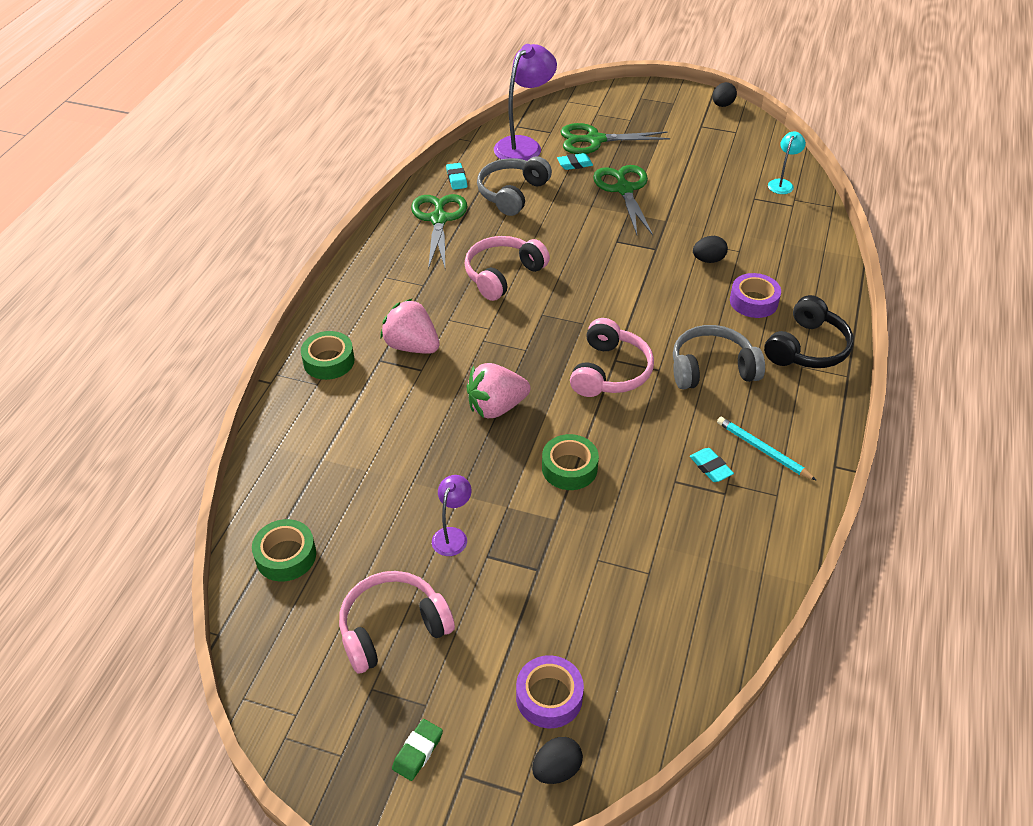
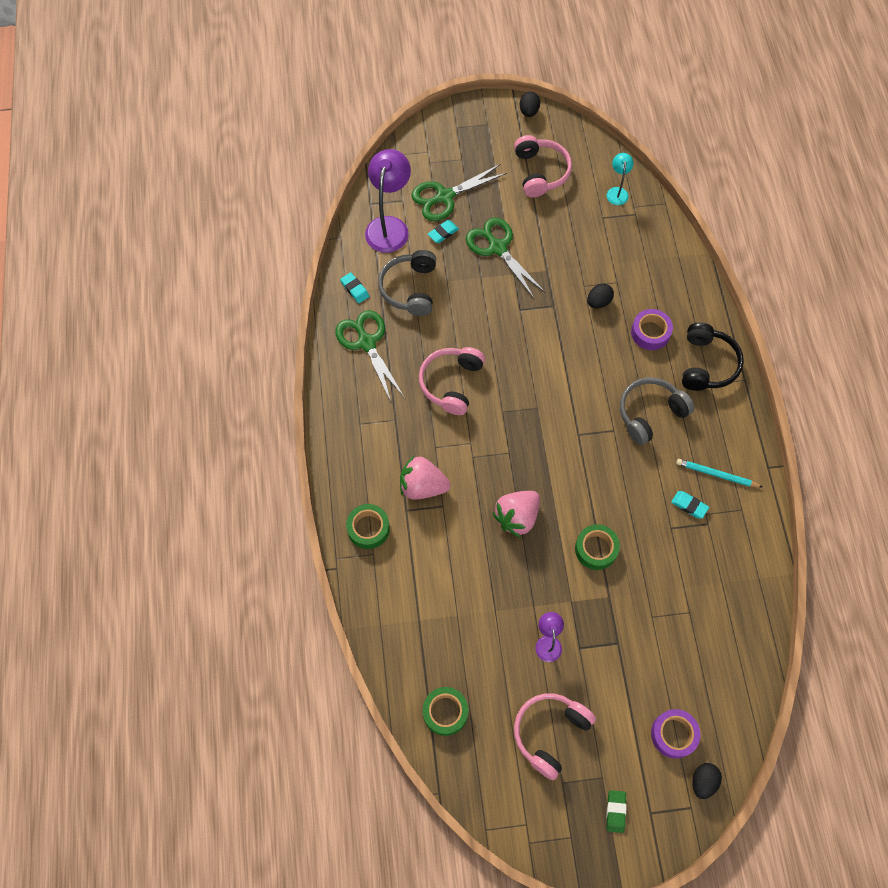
camera: 25 degrees left, 20 degrees up
pink headphones [570,318,654,397] -> pink headphones moved to [514,135,572,197]

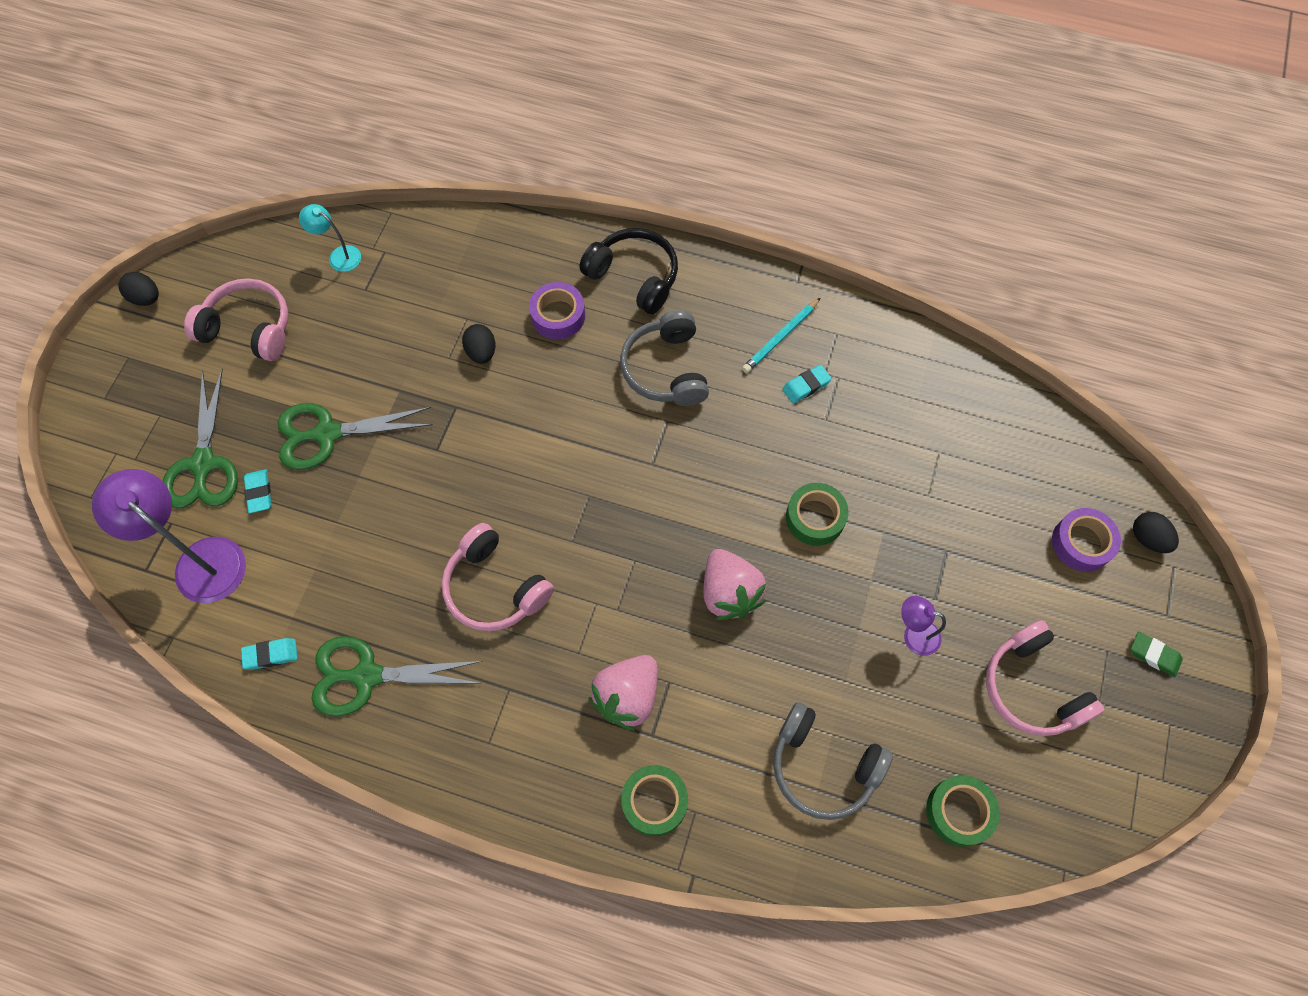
camera: 65 degrees left, 0 degrees up
grey headphones [378,250,436,316] -> grey headphones moved to [773,702,893,820]

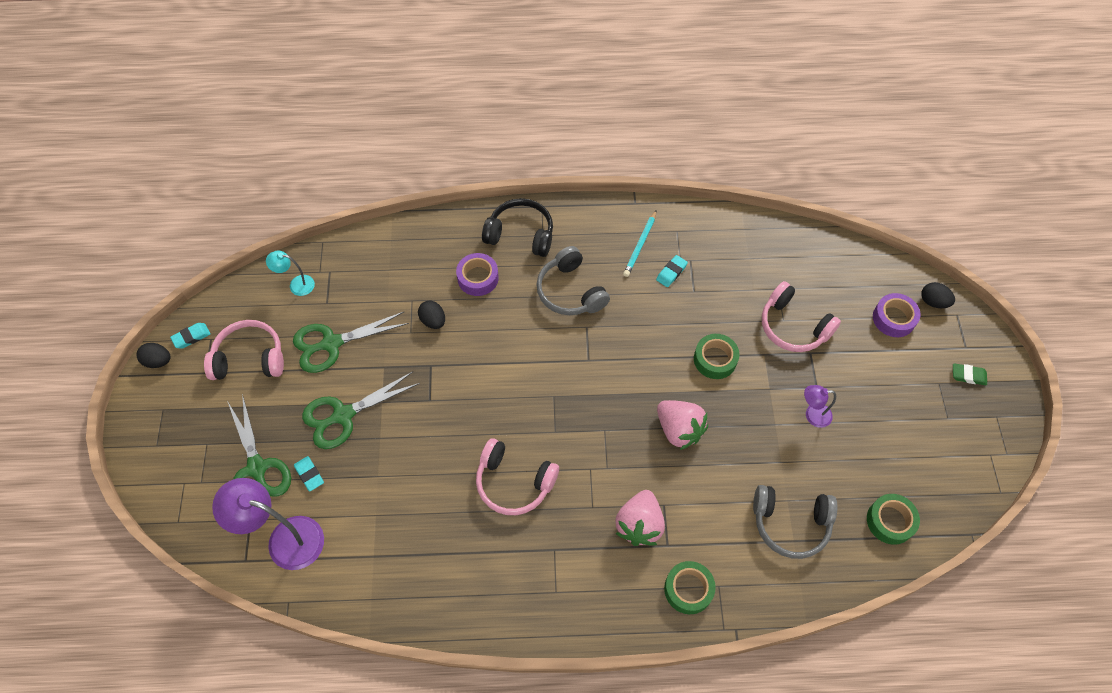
camera: 20 degrees left, 5 degrees down
turquoise eraser [241,638,297,670] -> turquoise eraser moved to [170,323,211,349]
green scissors [311,636,483,717] -> green scissors moved to [293,311,409,373]
pink headphones [986,620,1104,736] -> pink headphones moved to [762,281,841,352]

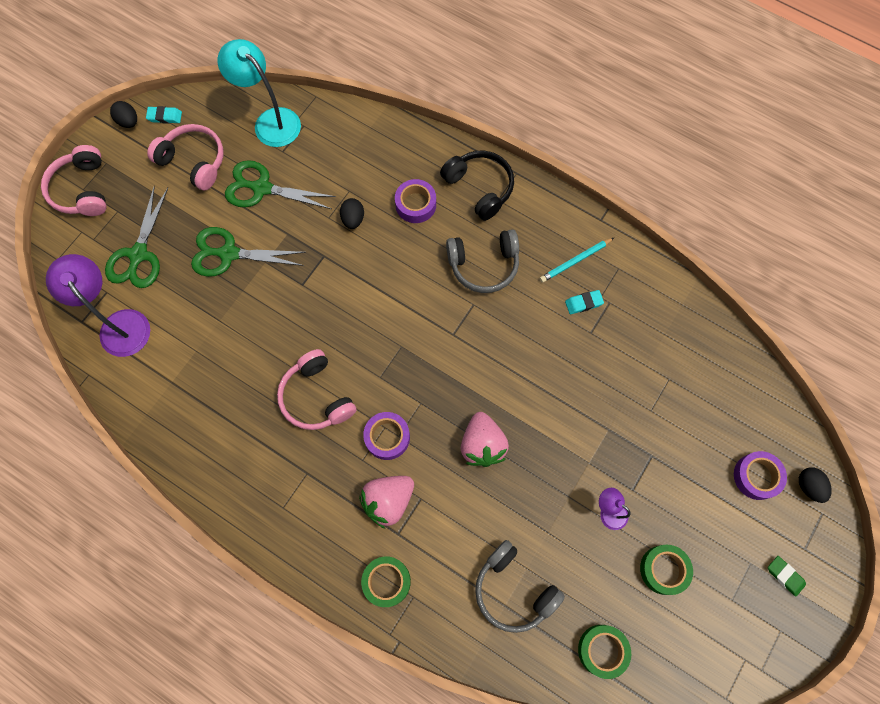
camera: 35 degrees right, 10 degrees up
turquoise lamp [266,251,315,296] -> turquoise lamp [218,39,301,147], size x1.94
turquoise eraser [294,456,324,492] -> none
grey headphones [536,246,610,315] -> grey headphones turned 105 degrees counterclockwise [446,229,519,293]
green tape [694,334,739,379] -> green tape moved to [640,545,693,595]
pink headphones [762,281,841,352] -> pink headphones moved to [41,145,106,216]
none -> purple tape [363,412,410,460]

